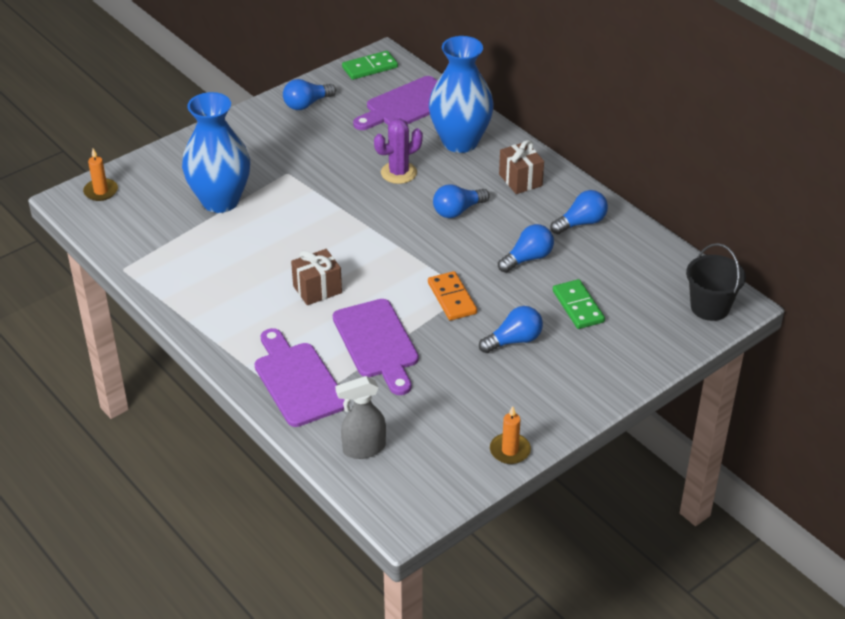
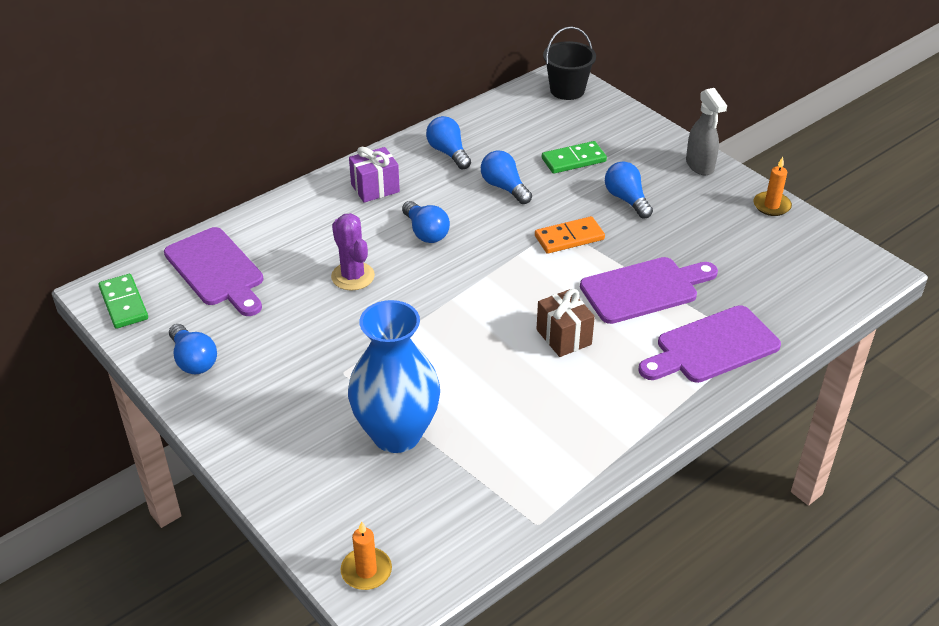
camera: 90 degrees left, 0 degrees up
grey spray bottle [335,376,386,459] -> grey spray bottle moved to [686,88,727,175]
blue vase [429,36,494,153] -> none
brown gift [499,140,544,194] -> purple gift [349,147,400,203]

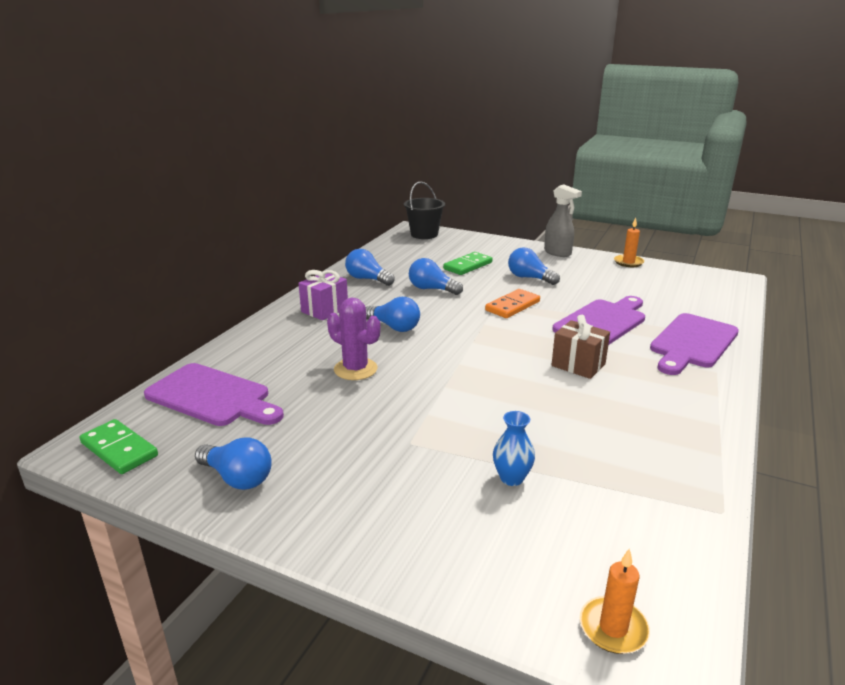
camera: 25 degrees left, 15 degrees down
blue vase [348,300,440,453] -> blue vase [493,411,535,486], size x0.41

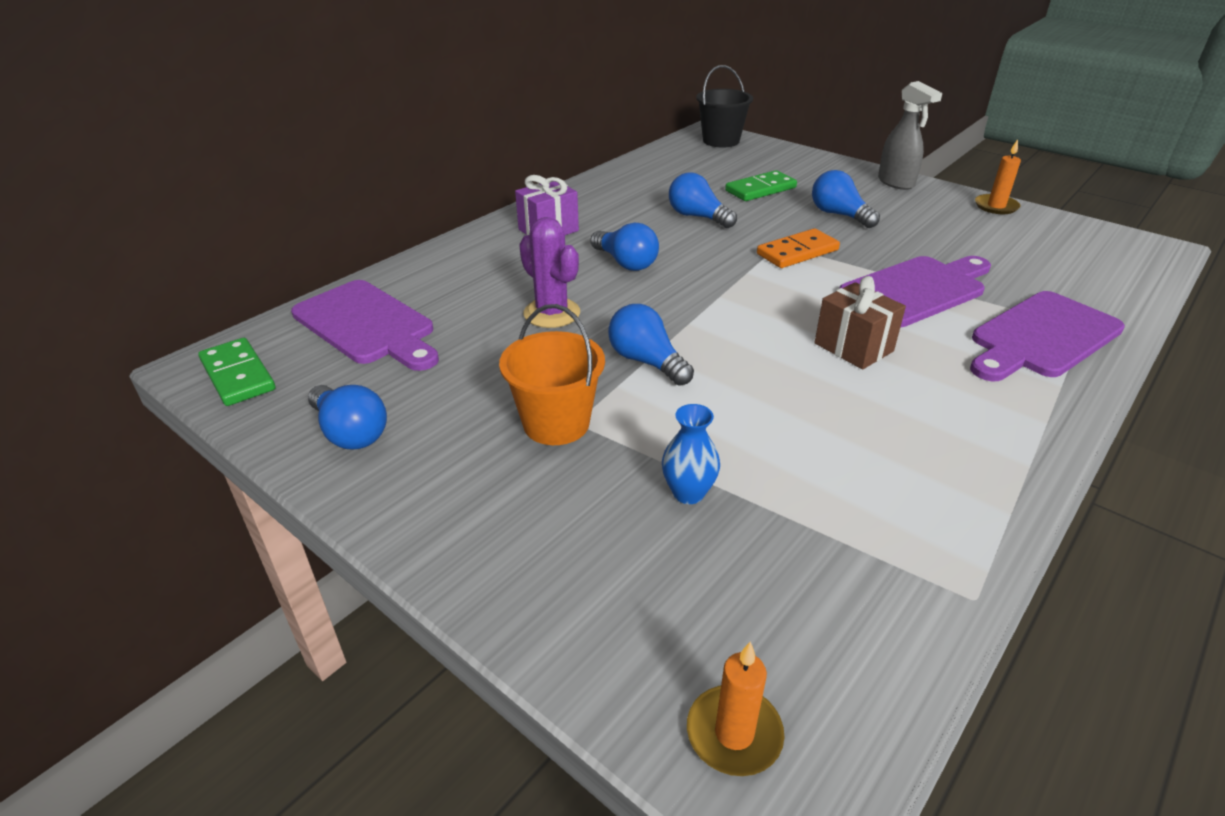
camera: 15 degrees right, 10 degrees up
blue light bulb [345,249,395,286] -> blue light bulb moved to [608,304,694,386]
none -> orange bucket [499,304,605,445]

